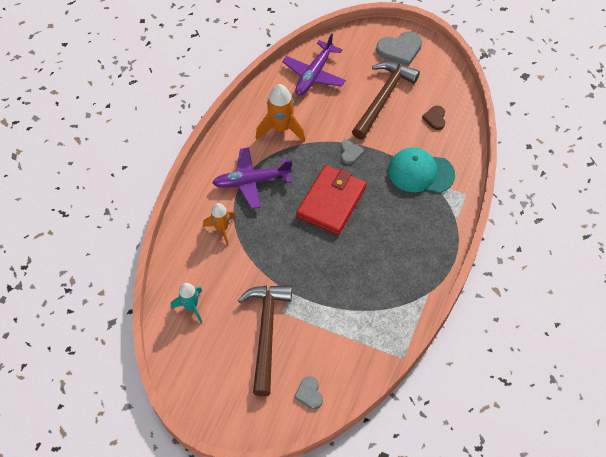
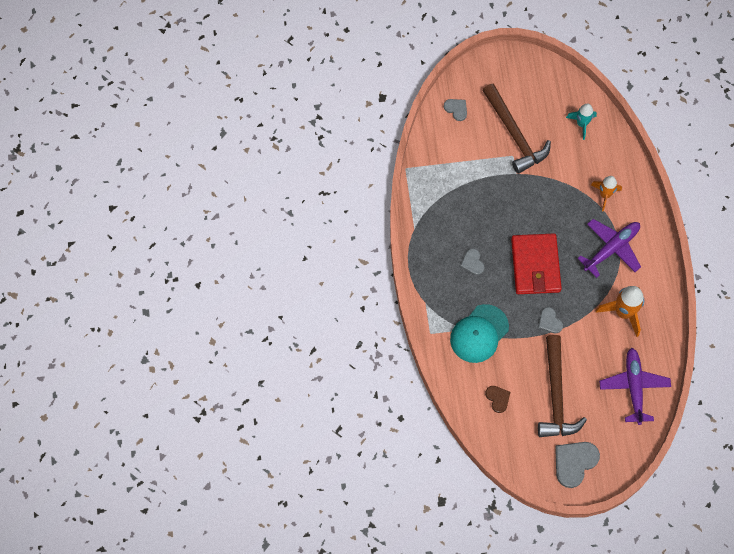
camera: 150 degrees right, 10 degrees up
turquoise cap [388,147,455,193] -> turquoise cap turned 150 degrees clockwise [450,304,509,363]
none -> grey heart [460,248,485,275]

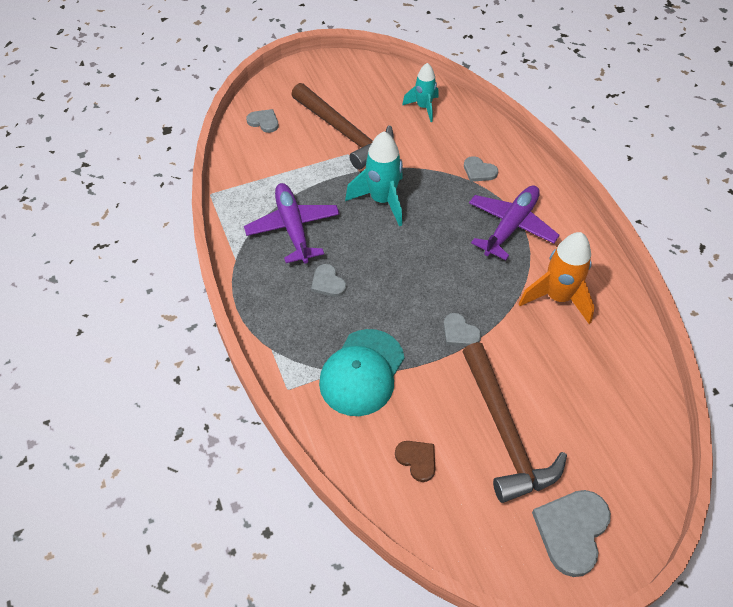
camera: 15 degrees left, 15 degrees down
red wallet [511,233,562,294] -> none
orange rocket [591,176,622,211] -> grey heart [464,156,498,182]
purple plane [599,348,671,425] -> purple plane moved to [244,183,340,264]
none -> turquoise rocket [345,131,403,226]

